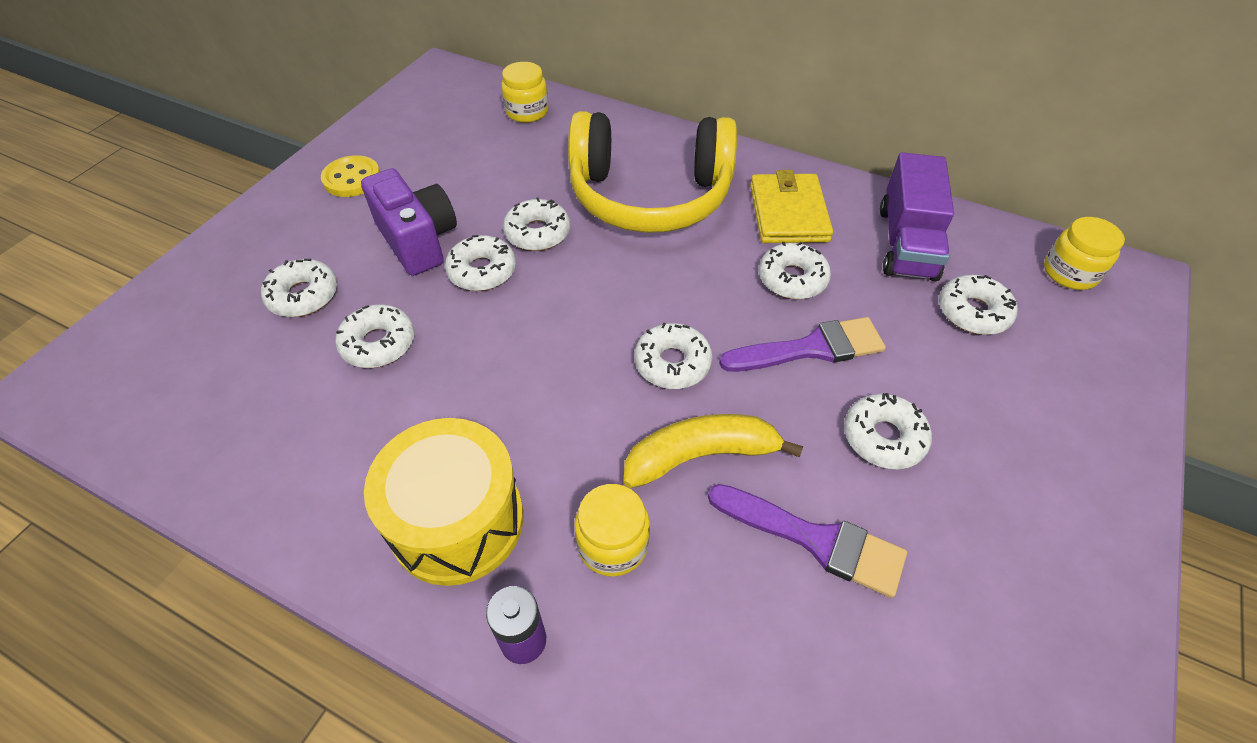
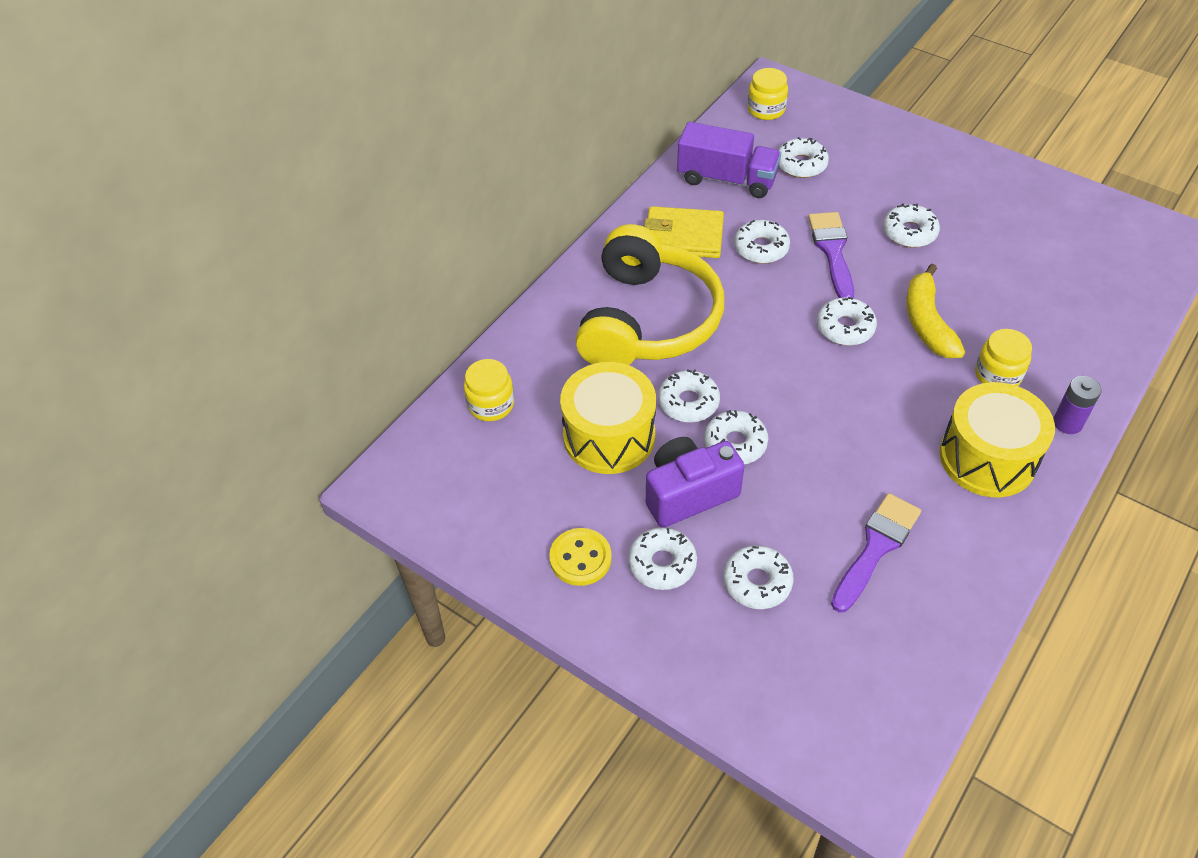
camera: 80 degrees left, 0 degrees up
white donut [335,305,415,368] -> white donut moved to [628,527,697,590]
purple brush [708,484,907,598] -> purple brush moved to [831,493,921,613]
none -> yellow drum [560,362,656,474]

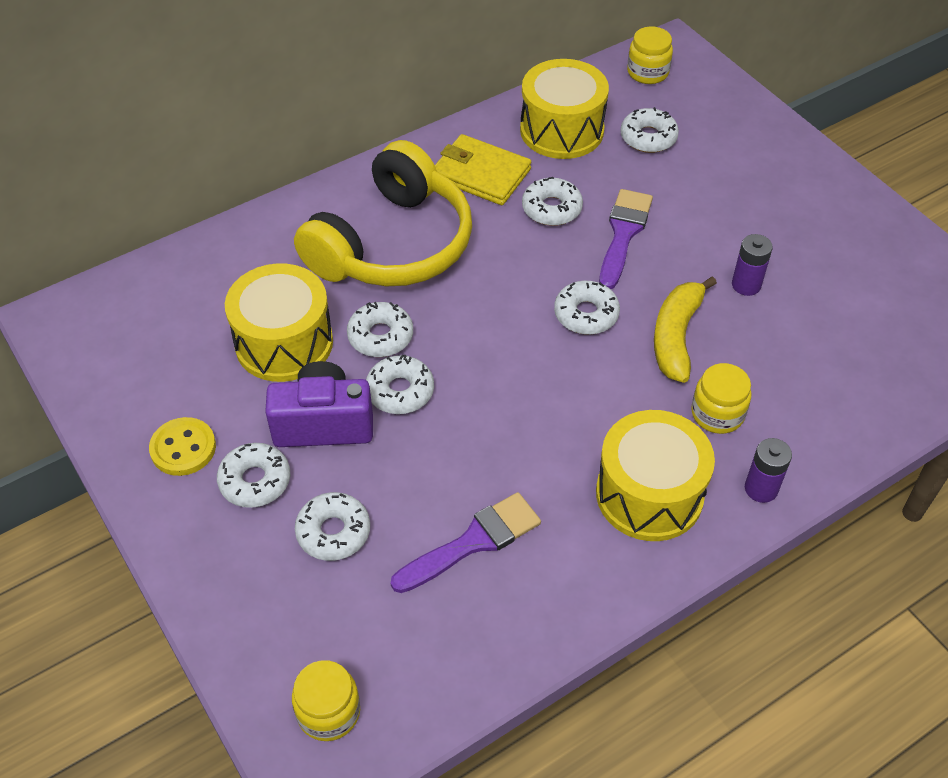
camera: 20 degrees right, 0 degrees up
yellow jar [464,359,514,421] -> yellow jar moved to [292,660,360,741]
purple truck [677,122,781,198] -> yellow drum [520,59,609,159]
white donut [883,203,940,248] -> none
none -> purple battery [732,234,773,296]

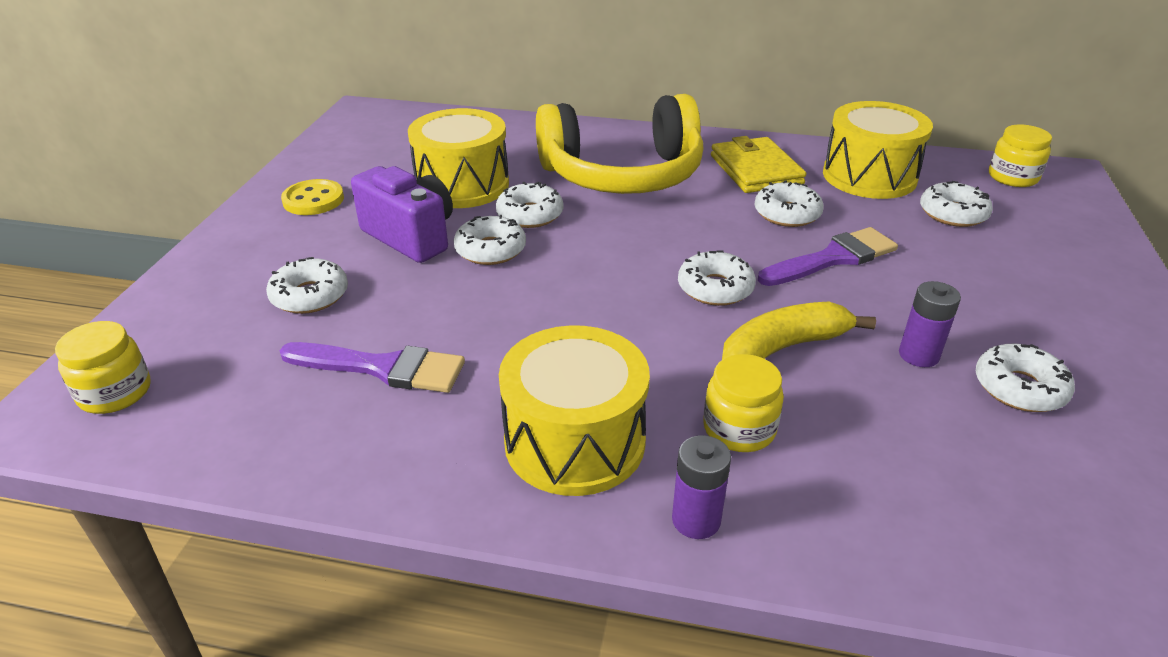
camera: 45 degrees right, 15 degrees down
white donut [217,443,291,508] -> white donut moved to [976,344,1075,412]

